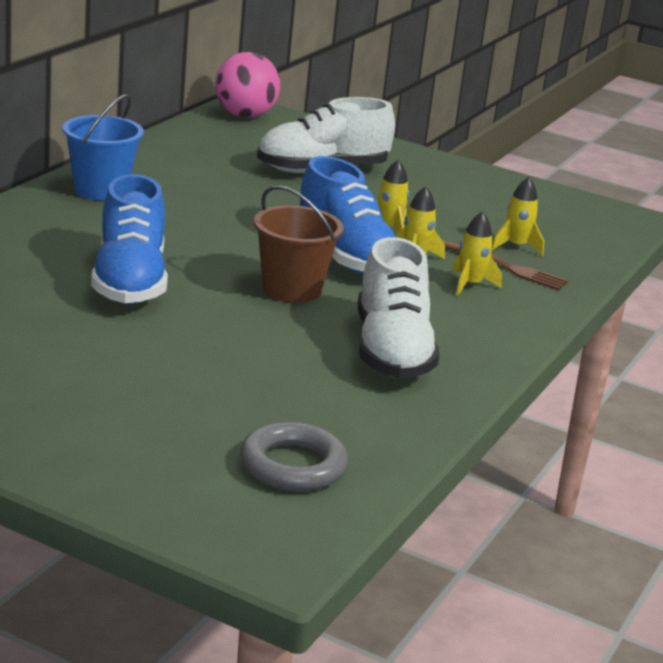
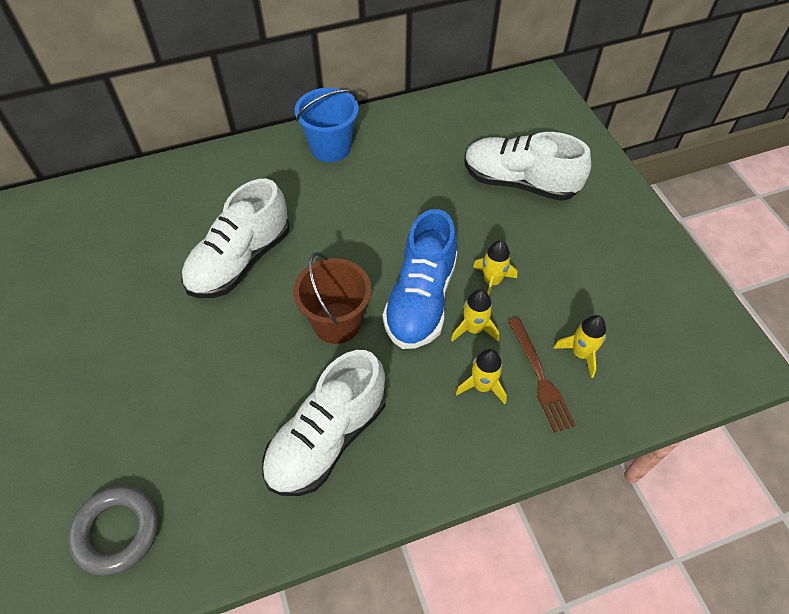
camera: 45 degrees right, 30 degrees up
blue shoe [91,174,168,304] -> white shoe [182,179,289,298]
pink ball [215,52,280,118] -> none

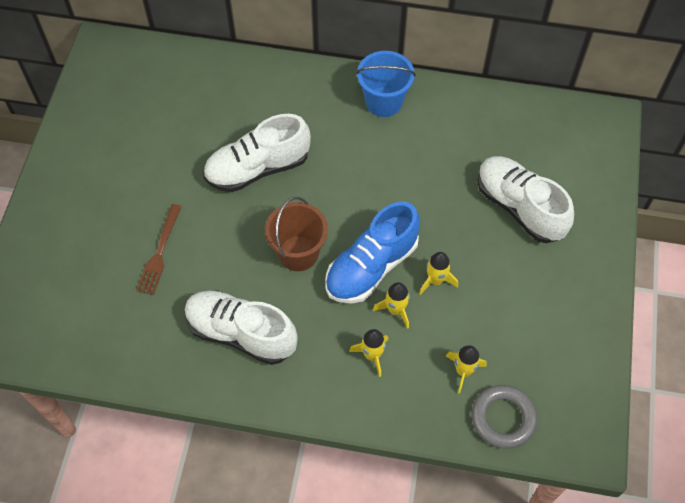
camera: 30 degrees right, 5 degrees up
grey ring [68,486,158,575] -> grey ring moved to [472,385,537,449]
white shoe [262,350,386,496] -> white shoe turned 45 degrees clockwise [185,290,298,365]
brown fork [508,318,576,433] -> brown fork moved to [136,204,182,295]

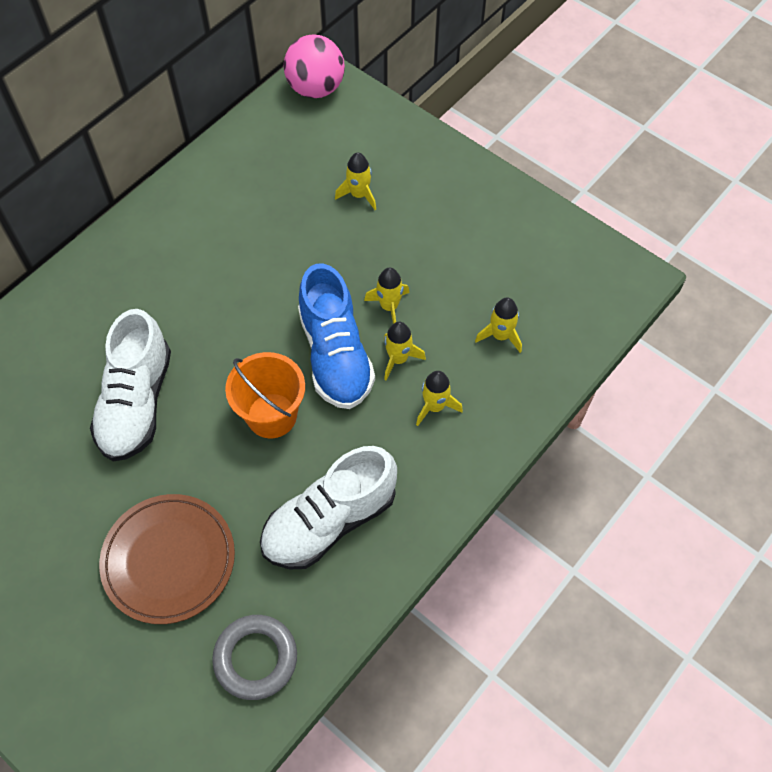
camera: 60 degrees left, 0 degrees up
brown fork [136,204,182,295] -> brown plate [99,494,235,624]
brown bucket [265,197,328,271] -> orange bucket [225,352,305,438]
blue bucket [356,51,416,117] -> none
grey ring [472,385,537,449] -> grey ring moved to [212,615,297,700]
white shoe [477,156,574,243] -> yellow rocket [335,152,376,210]
none -> pink ball [284,34,345,98]

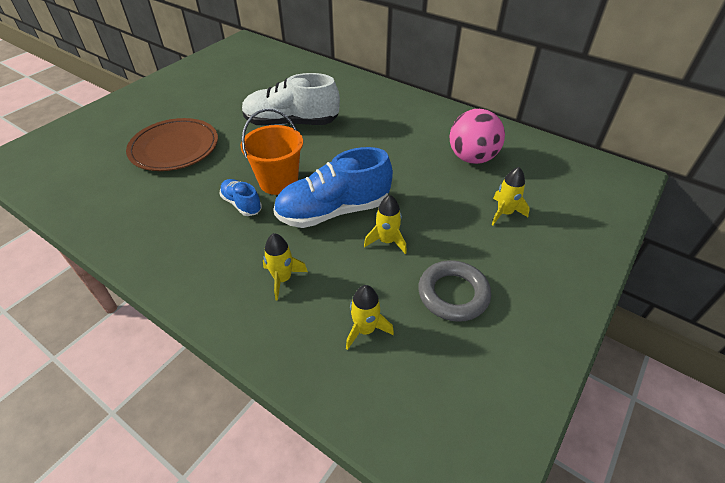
camera: 85 degrees right, 15 degrees down
grey ring [212,615,297,700] -> grey ring moved to [418,260,491,322]
white shoe [260,446,397,569] -> none
pink ball [284,34,345,98] -> pink ball moved to [450,109,505,164]
yellow rocket [384,322,426,380] -> none
none -> blue shoe [220,179,262,216]

